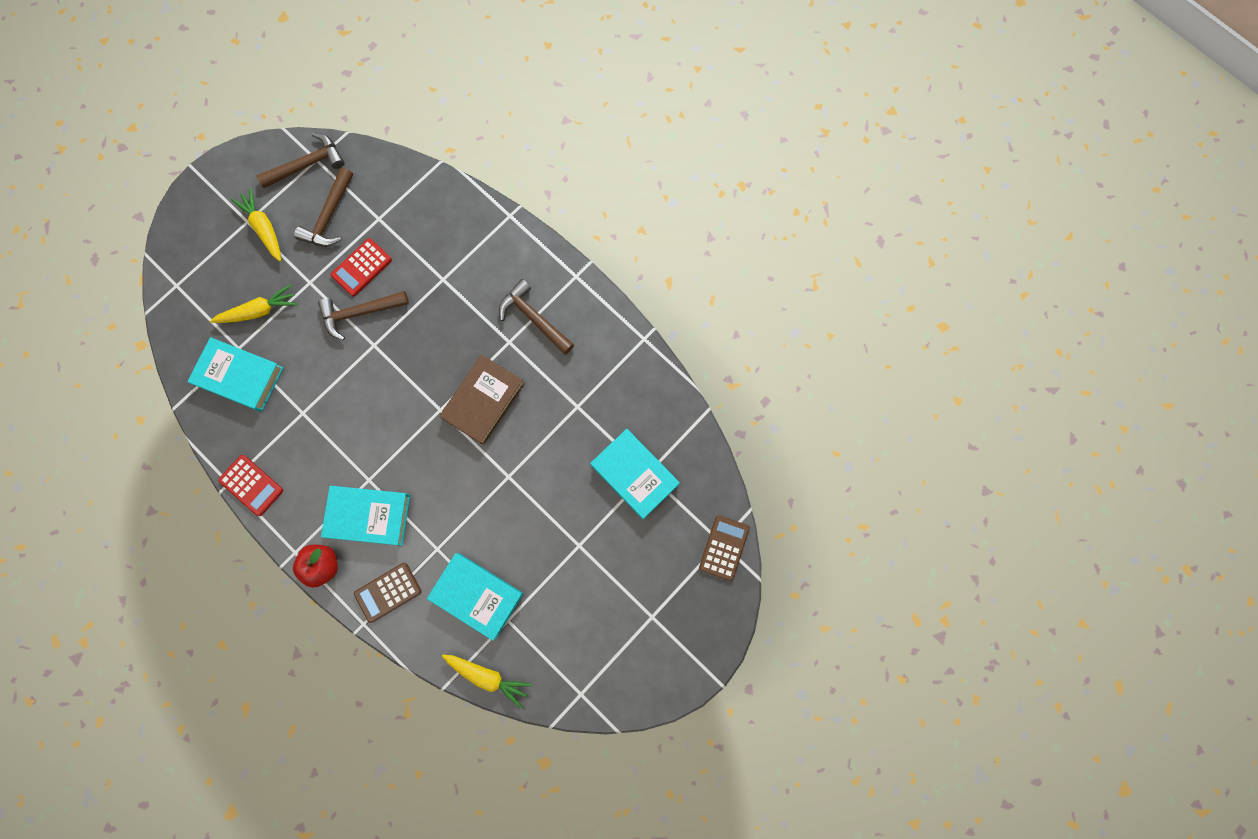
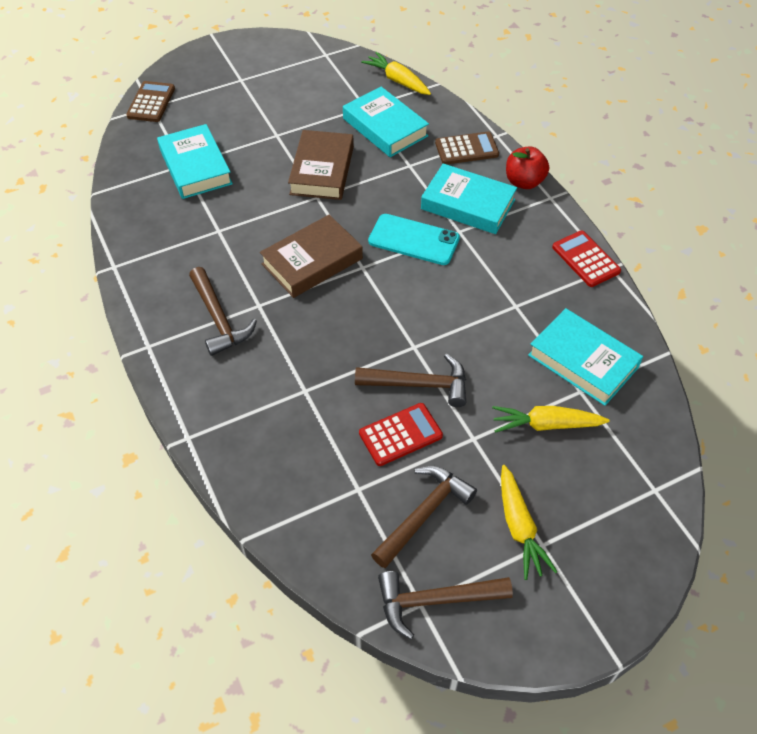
camera: 160 degrees left, 25 degrees down
brown calculator [699,515,750,581] -> brown calculator turned 150 degrees clockwise [126,81,175,122]
none -> brown book [288,130,354,200]
none -> turquoise phone [368,214,460,265]

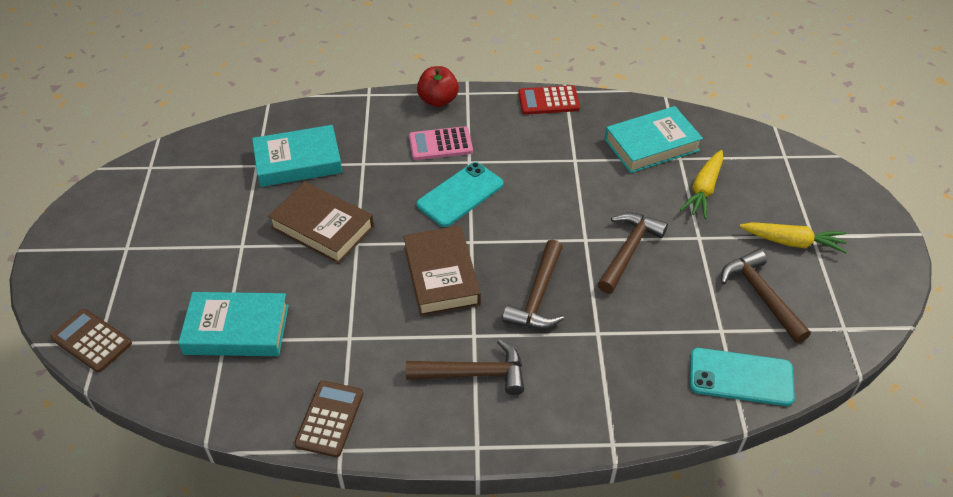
camera: 65 degrees left, 5 degrees down
red calculator [359,403,443,466] -> none
yellow carrot [361,52,431,95] -> none
brown hammer [378,571,513,640] -> brown hammer moved to [502,239,564,329]
turquoise book [421,164,517,234] -> pink calculator [409,126,473,160]
brown calculator [435,132,499,164] -> brown calculator moved to [294,381,363,457]
none -> turquoise phone [690,348,795,406]

